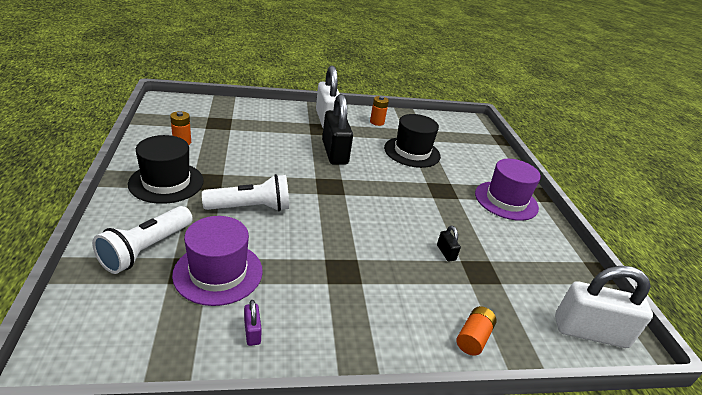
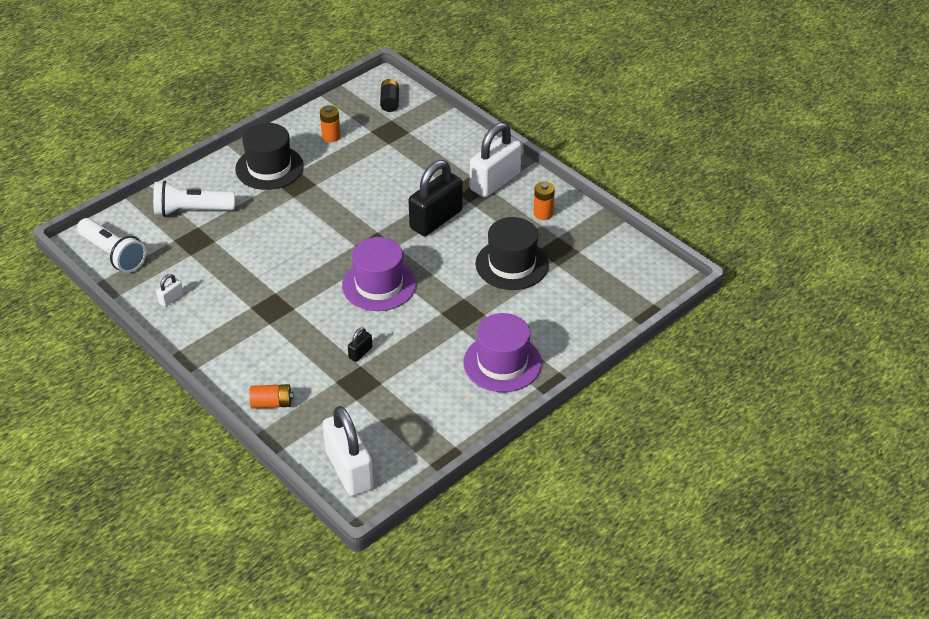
camera: 60 degrees right, 10 degrees up
purple hat [172,216,263,306] -> purple hat moved to [342,237,416,311]
white flashlight [202,174,289,211] -> white flashlight moved to [77,218,146,273]
purple padlock [244,300,262,346] -> white padlock [156,274,183,307]
none -> black battery [380,79,399,112]

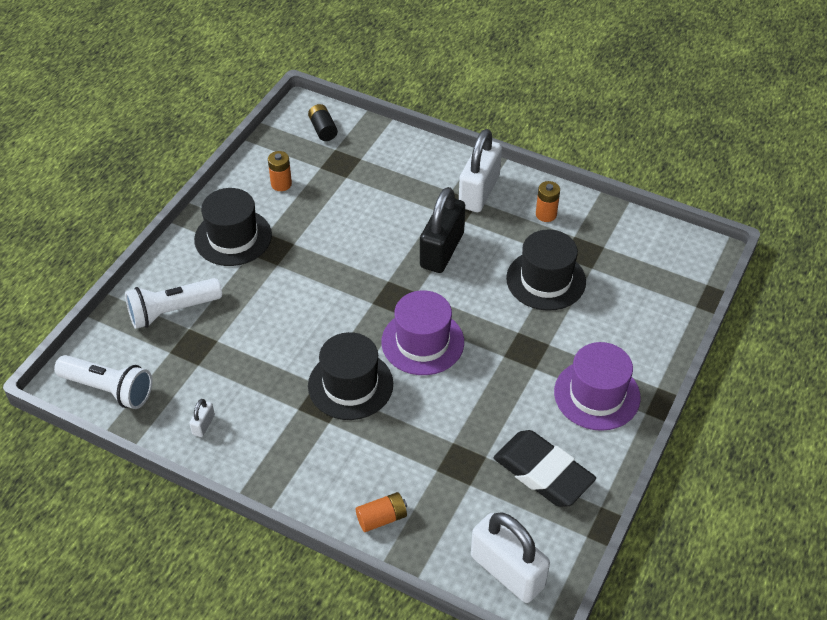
camera: 20 degrees left, 5 degrees up
black padlock [348,327,373,362] -> none
none -> black hat [308,332,393,420]
none -> black eraser [493,430,596,507]

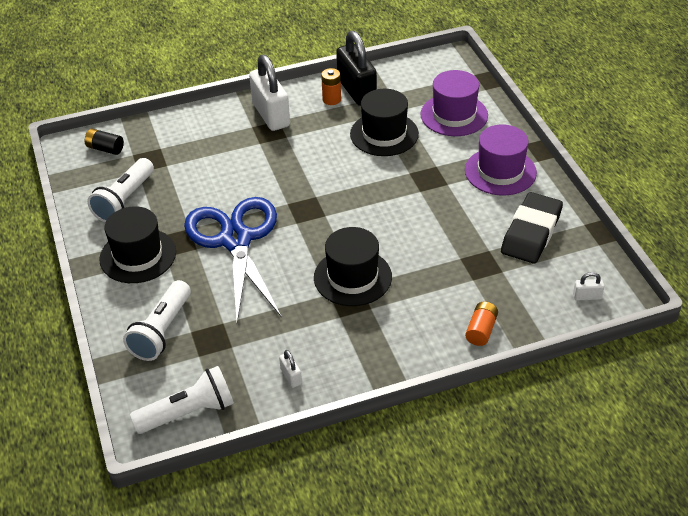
camera: 45 degrees left, 5 degrees down
orange battery [268,151,292,191] -> white flashlight [87,158,154,222]
purple hat [381,290,464,375] -> purple hat moved to [420,70,488,136]
black padlock [420,187,465,273] -> black padlock moved to [336,30,377,106]
white padlock [471,512,550,603] -> white padlock [573,272,604,300], size x0.42
black eraser [493,430,596,507] -> black eraser turned 60 degrees counterclockwise [501,192,563,263]
none -> blue scissors [184,197,282,322]

